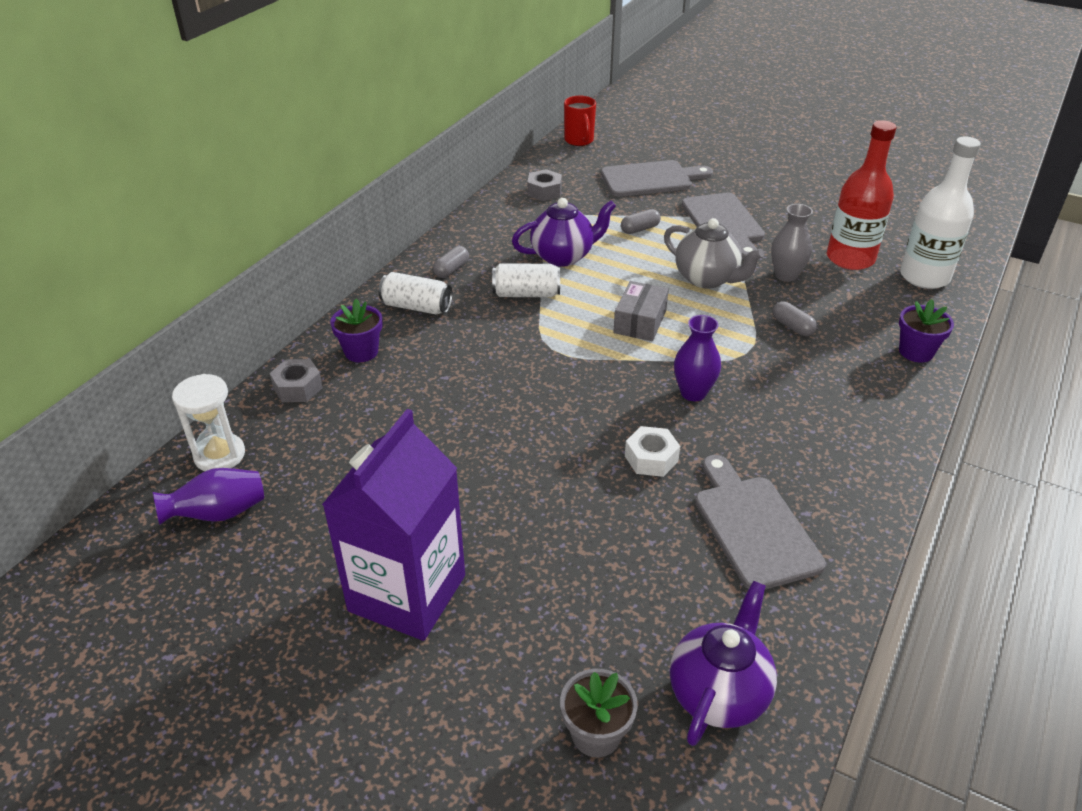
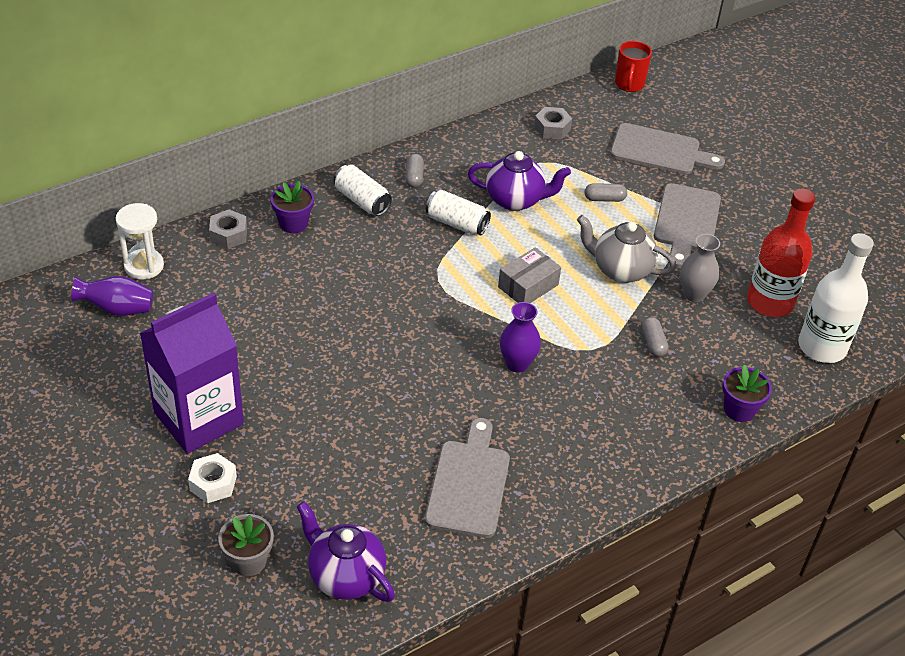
camera: 25 degrees right, 5 degrees up
grey capsule [433,246,469,278] -> grey capsule turned 60 degrees counterclockwise [405,154,424,188]
white nut [625,426,680,477] -> white nut moved to [188,453,237,503]
grey teapot [664,218,764,289] -> grey teapot turned 135 degrees clockwise [577,215,676,283]
purple teapot [670,581,777,746] -> purple teapot turned 105 degrees counterclockwise [296,501,395,602]

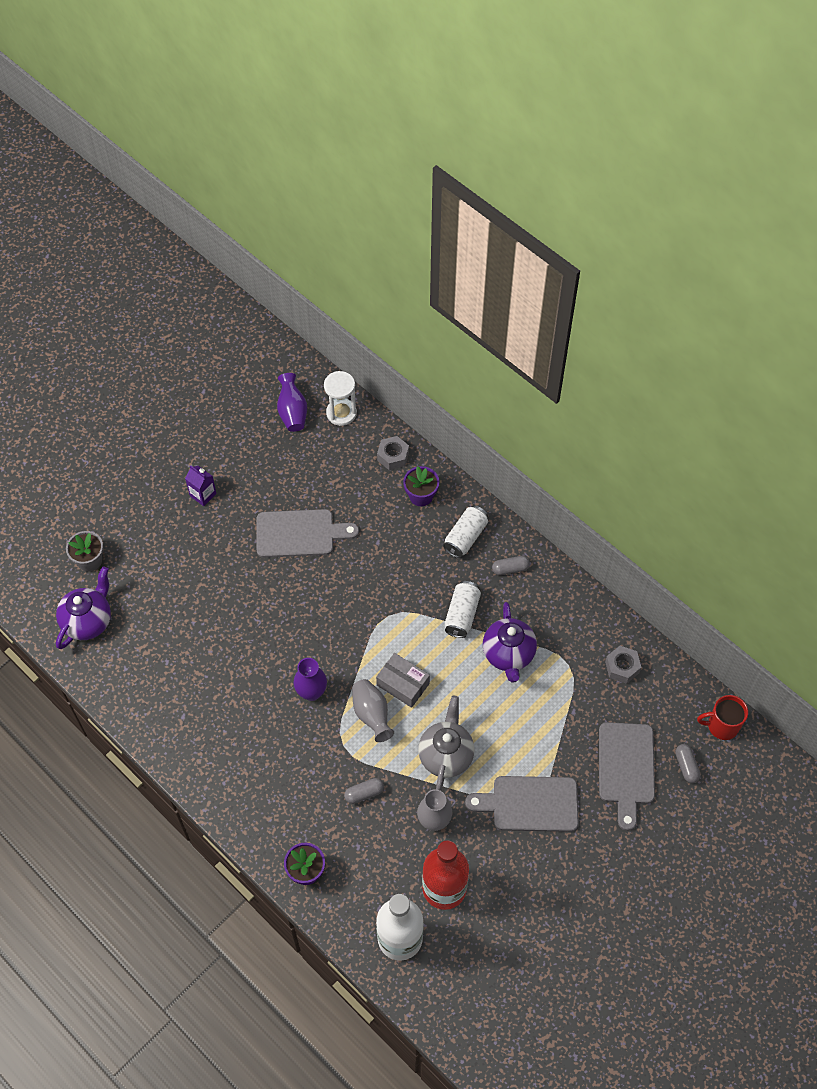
camera: 80 degrees right, 15 degrees up
purple carton [140,293,244,454] -> purple carton [185,465,217,506], size x0.40
white nut [188,453,237,503] -> none
grey cutting board [425,418,510,538] -> grey cutting board moved to [257,509,359,558]
grey capsule [585,183,627,202] -> grey capsule moved to [675,744,701,783]
none -> grey vase [352,679,394,742]

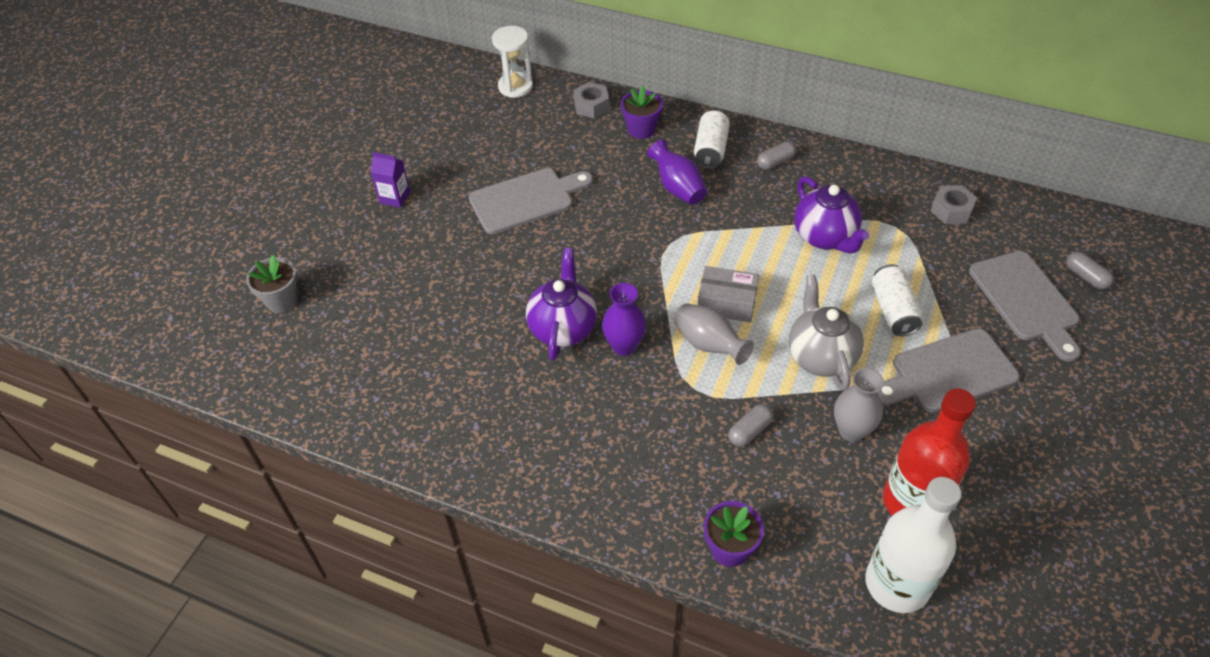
camera: 20 degrees left, 10 degrees down
purple teapot [56,567,111,649] -> purple teapot moved to [526,248,597,361]
purple vase [277,373,307,432] -> purple vase moved to [647,139,707,205]
white can [445,581,481,638] -> white can moved to [872,264,922,336]
red mug [697,695,748,740] -> none

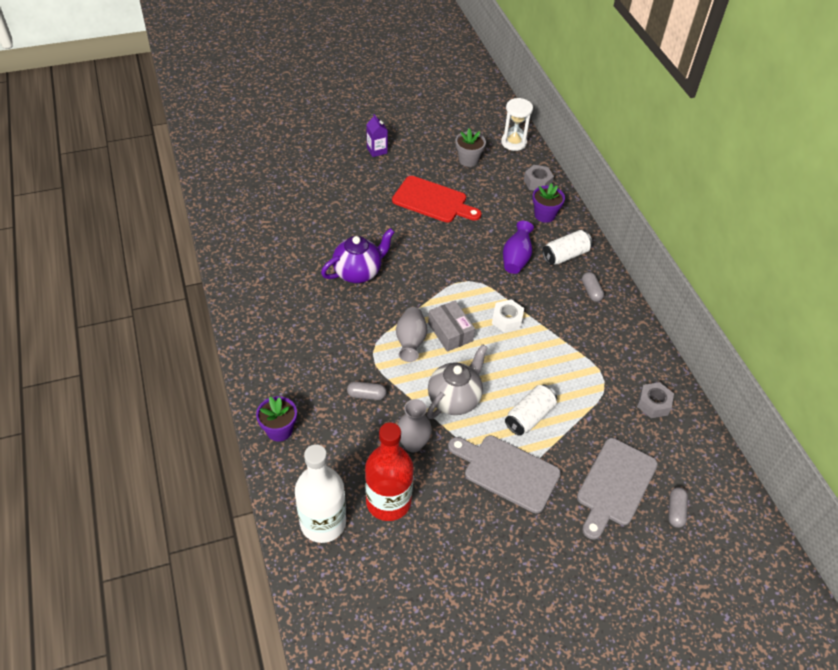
camera: 45 degrees right, 0 degrees up
grey flower pot [246,255,298,313] -> grey flower pot moved to [456,129,486,167]
grey cutting board [469,168,593,234] -> red cutting board [392,176,481,223]
purple vase [602,283,646,356] -> none
grey capsule [757,141,796,170] -> grey capsule turned 60 degrees clockwise [582,272,604,302]
purple teapot [794,176,870,254] -> none
none -> white nut [492,299,524,333]

